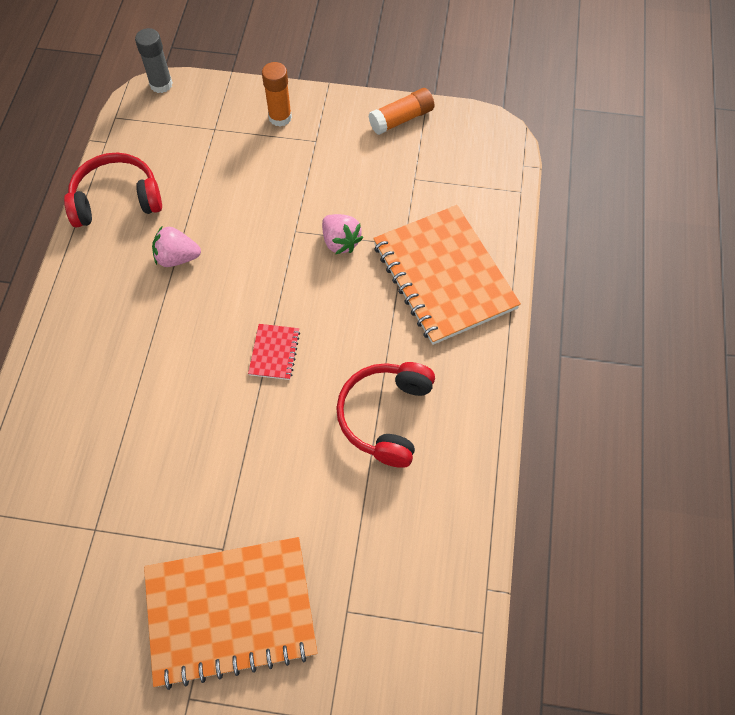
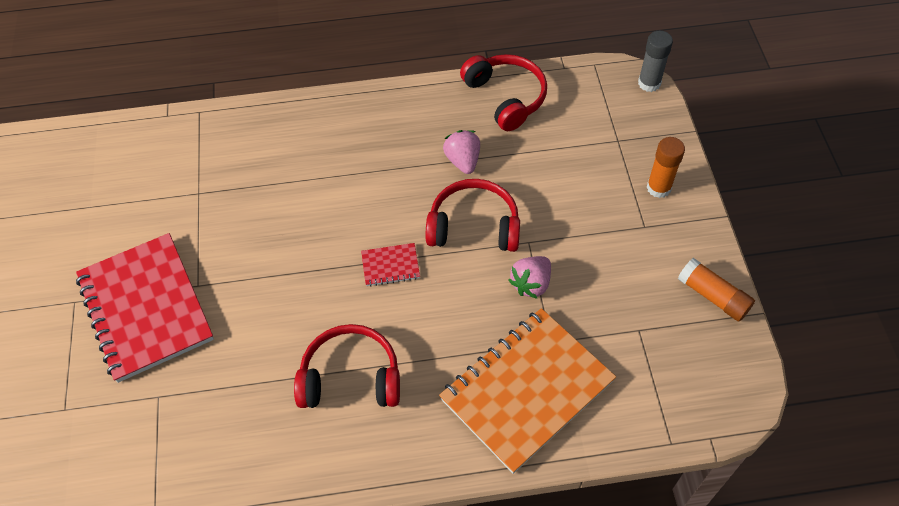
camera: 75 degrees right, 5 degrees down
orange notebook [144,537,318,690] -> red notebook [76,233,214,383]
none -> red headphones [426,179,520,252]

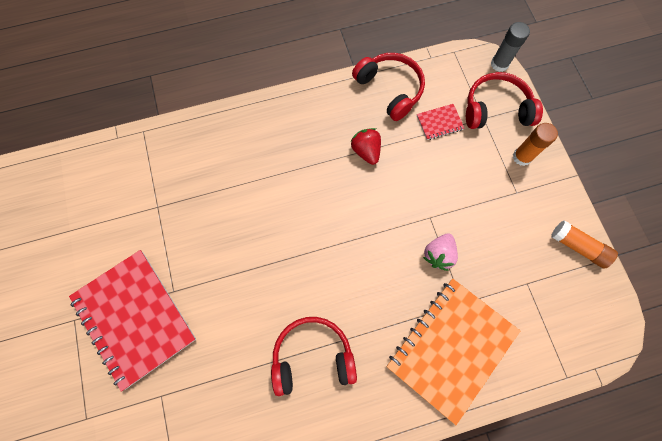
camera: 10 degrees left, 15 degrees up
red notebook [361,243,420,287] -> red notebook moved to [417,104,464,140]
red headphones [426,179,520,252] -> red headphones moved to [466,72,543,129]
pink strawberry [443,130,480,174] -> red strawberry [350,128,381,165]

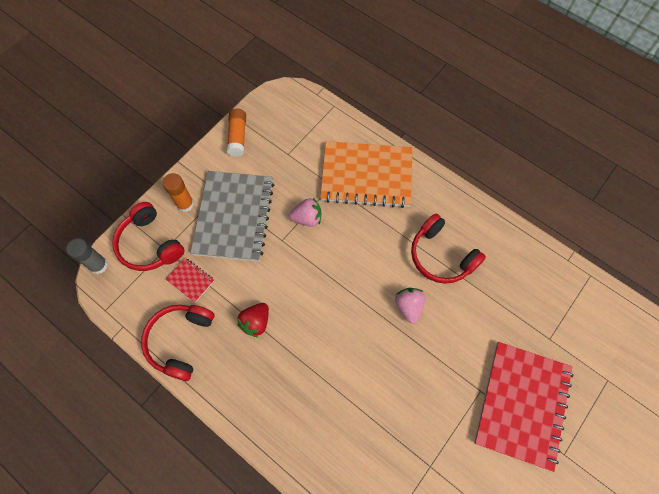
camera: 125 degrees left, 5 degrees down
none -> grey notebook [190,171,274,262]
none -> pink strawberry [395,288,426,324]

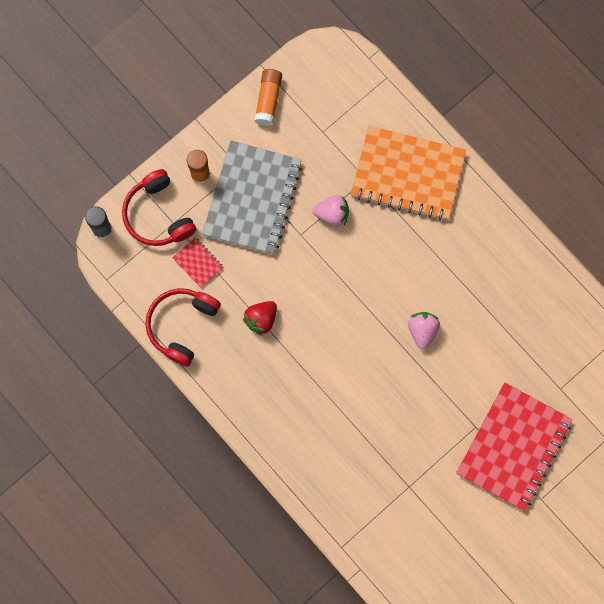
camera: 10 degrees right, 10 degrees up
red headphones [411,214,486,284] -> none

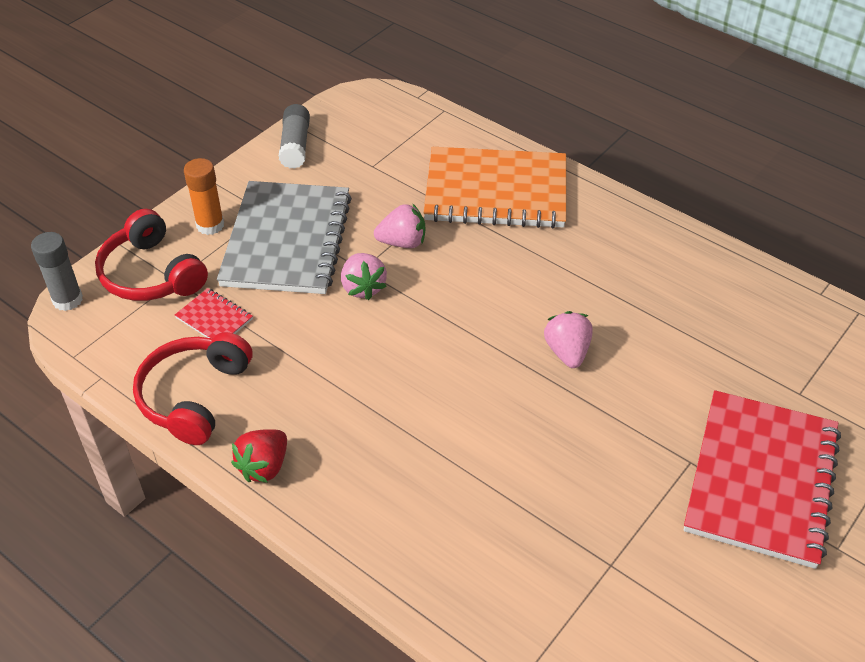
camera: 10 degrees left, 30 degrees down
red strawberry [243,301,277,336] -> red strawberry moved to [231,429,287,483]
orange glue stick [254,69,282,126] -> grey glue stick [279,104,310,169]
none -> pink strawberry [341,253,387,300]

